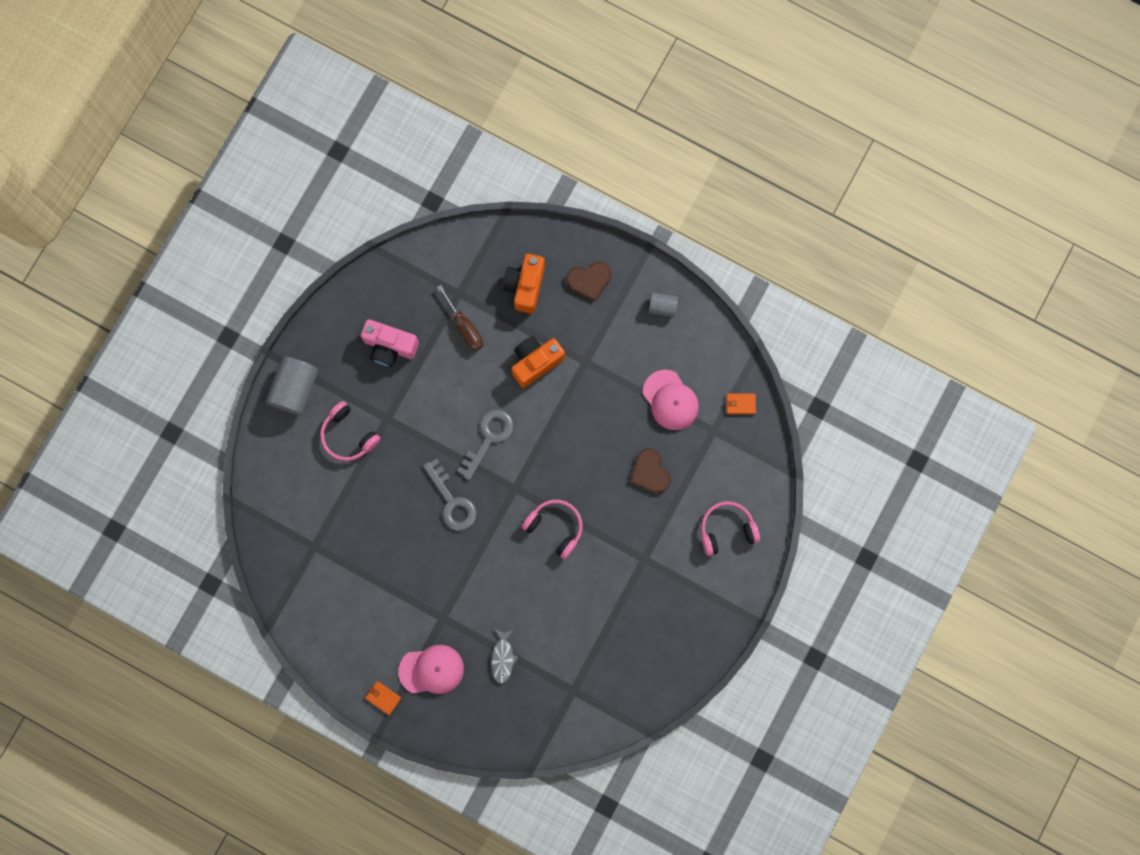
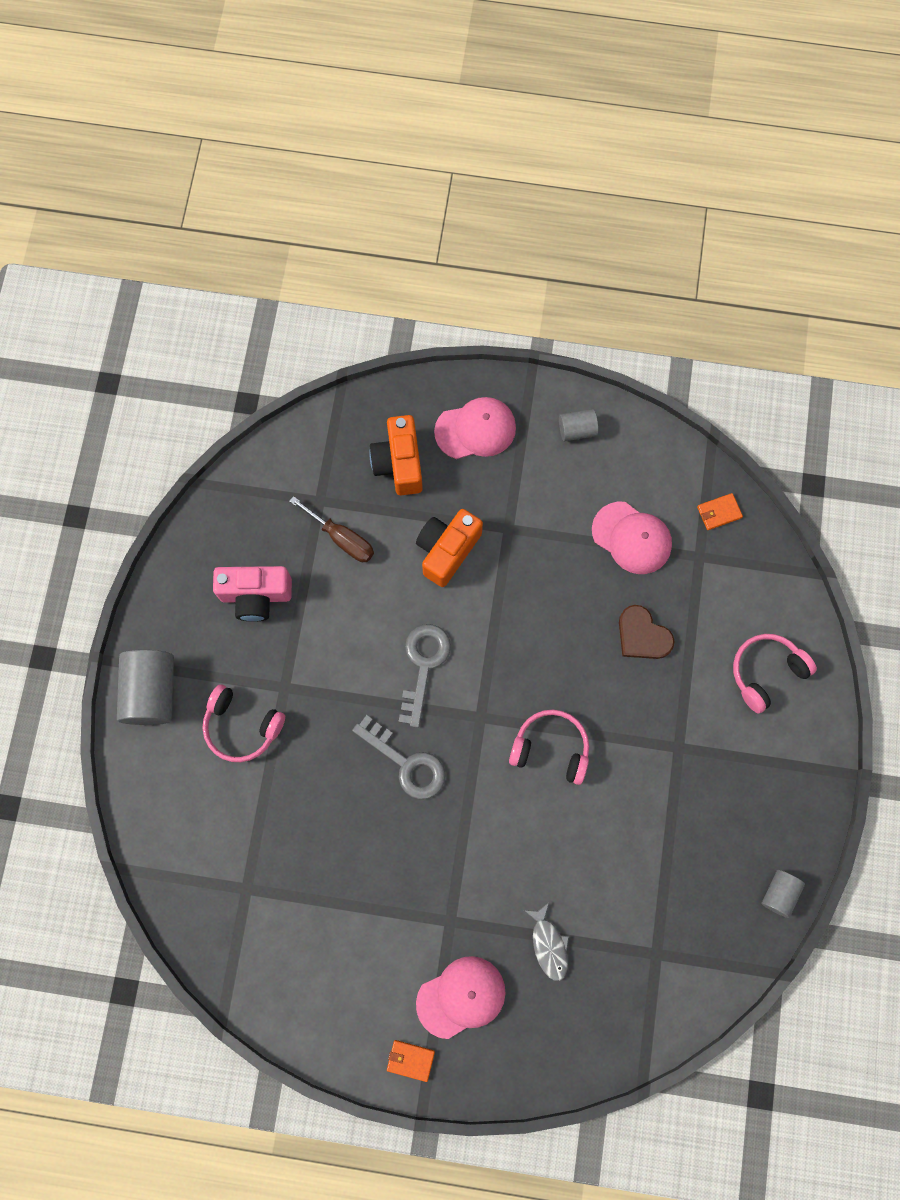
camera: 20 degrees left, 5 degrees down
brown heart [566,262,611,301] -> pink cap [434,397,516,459]
none -> grey cylinder [762,870,805,918]

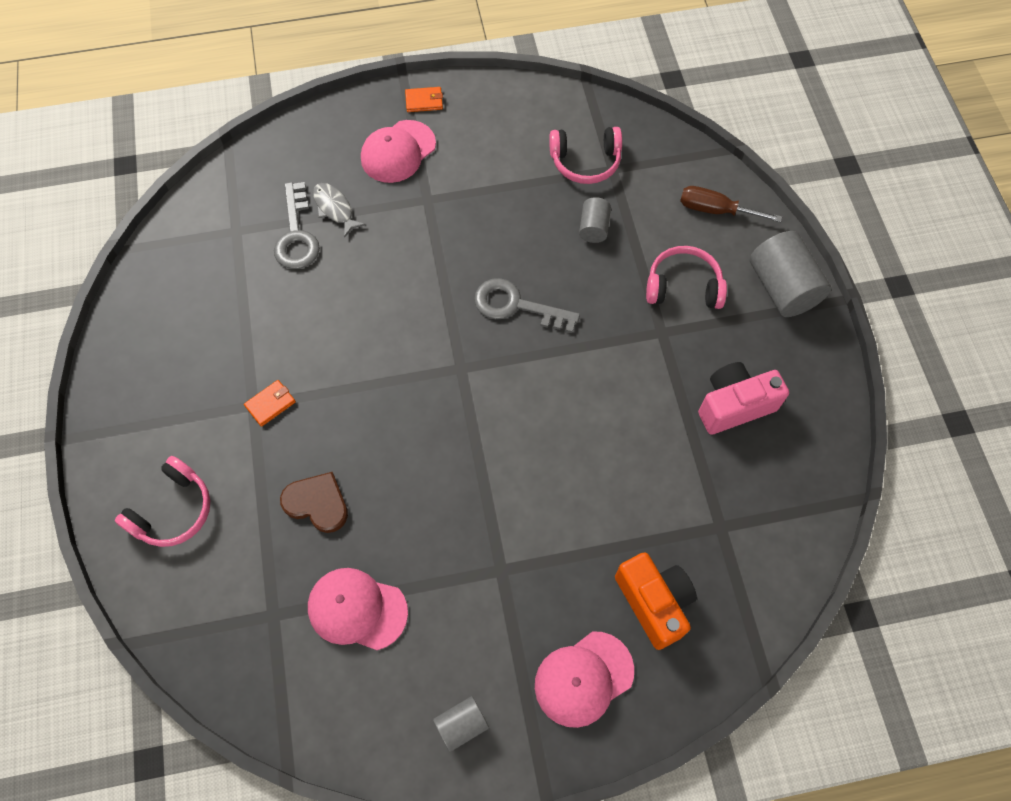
camera: 160 degrees right, 10 degrees down
brown screwdriver [289,496,374,562] -> brown screwdriver moved to [680,186,782,222]
grey key [399,624,451,728] -> grey key moved to [274,182,320,269]
orange camera [416,509,483,587] -> none
pink headphones [509,710,589,785] -> pink headphones moved to [549,127,622,184]
orange wallet [697,493,743,530] -> orange wallet moved to [244,380,296,427]
grey cylinder [762,870,805,918] -> grey cylinder moved to [579,197,611,243]

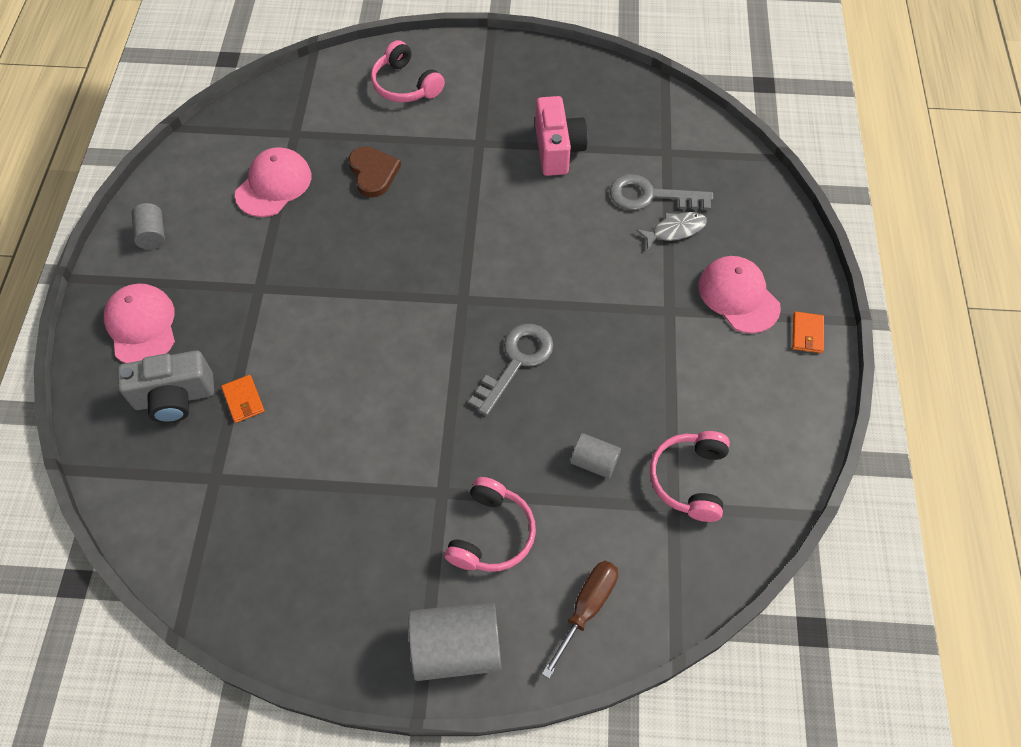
camera: 105 degrees right, 5 degrees down
orange wallet [244,380,296,427] -> orange wallet moved to [221,375,264,423]
brown heart [280,472,348,533] -> brown heart turned 60 degrees counterclockwise [348,147,401,198]
orange camera [615,552,697,650] -> grey camera [118,350,214,423]
pink camera [698,362,789,435] -> pink camera moved to [535,96,588,176]

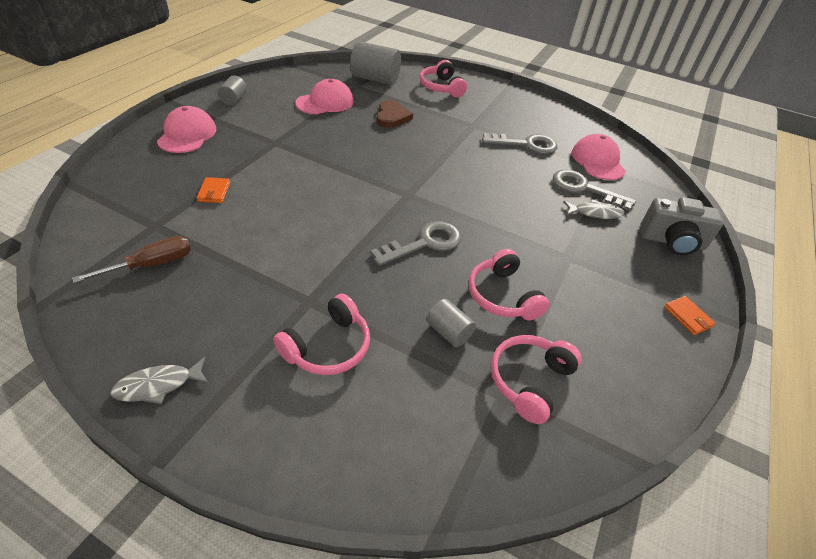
camera: 20 degrees right, 15 degrees down
grey camera [118,350,214,423] -> grey camera moved to [640,197,724,255]
grey cylinder [408,602,502,681] -> grey cylinder moved to [350,41,401,85]
pink camera [535,96,588,176] -> grey key [482,133,557,154]
brown screwdriver [542,561,618,679] -> brown screwdriver moved to [72,236,191,283]
pink cap [699,256,781,333] -> pink cap moved to [572,134,626,180]
orange wallet [792,312,824,353] -> orange wallet turned 60 degrees counterclockwise [664,296,716,335]
none -> grey fish [110,357,208,404]
none -> pink headphones [469,249,550,320]

